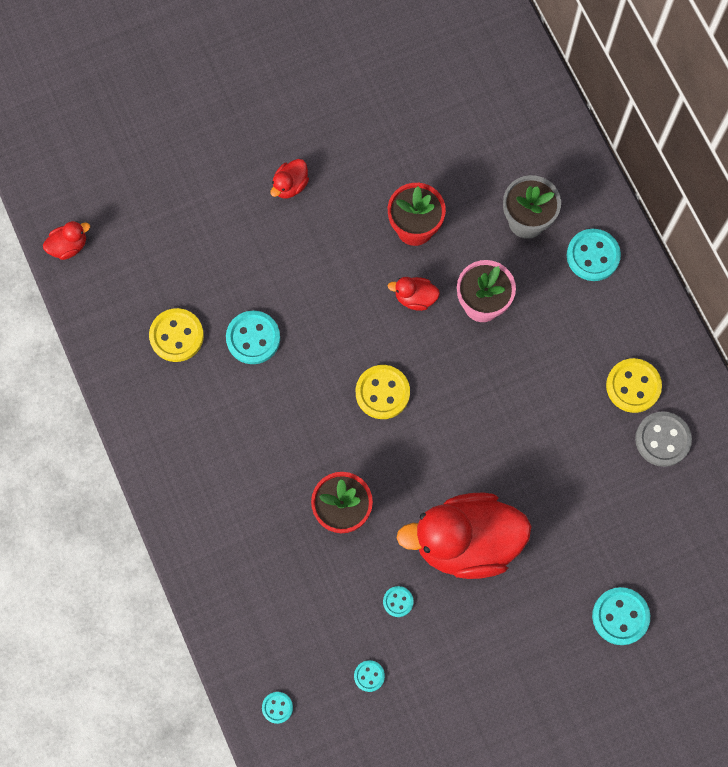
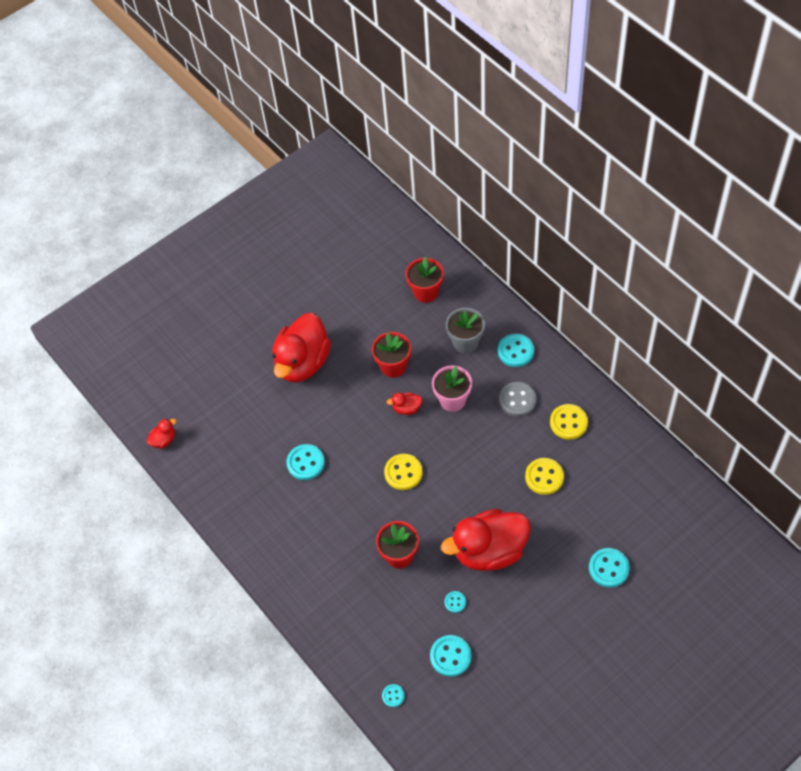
camera: 10 degrees left, 15 degrees down
yellow button [149,308,204,362] -> yellow button moved to [525,458,564,495]
red duck [271,159,309,198] -> red duck [273,313,331,382], size x2.42
turquoise button [354,660,385,692] -> turquoise button [430,635,471,677], size x1.86
grey button [635,411,692,467] -> grey button moved to [499,382,536,417]
none -> red flower pot [405,257,444,303]

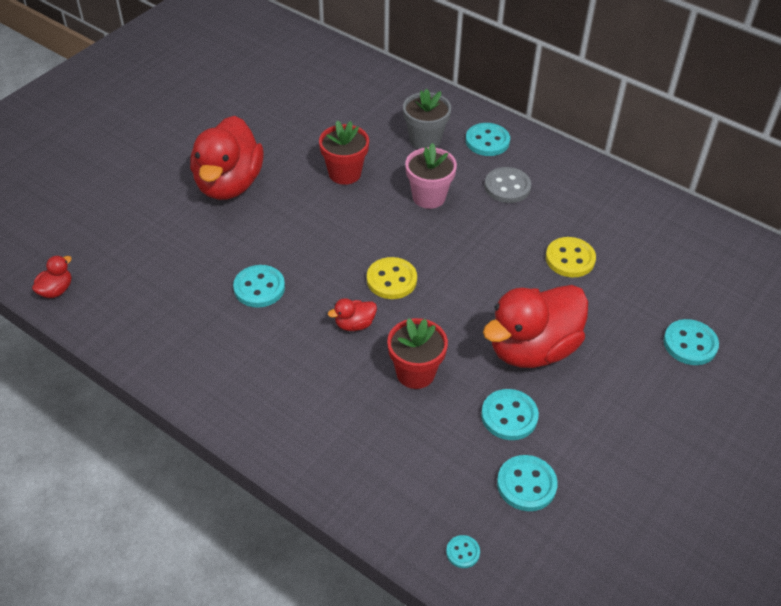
camera: 20 degrees left, 10 degrees down
red duck [386,392,423,415] -> red duck moved to [328,298,377,331]
red flower pot [405,257,444,303] -> none
turquoise button [445,591,466,613] -> turquoise button [481,389,539,440], size x1.86
yellow button [550,404,588,440] -> none

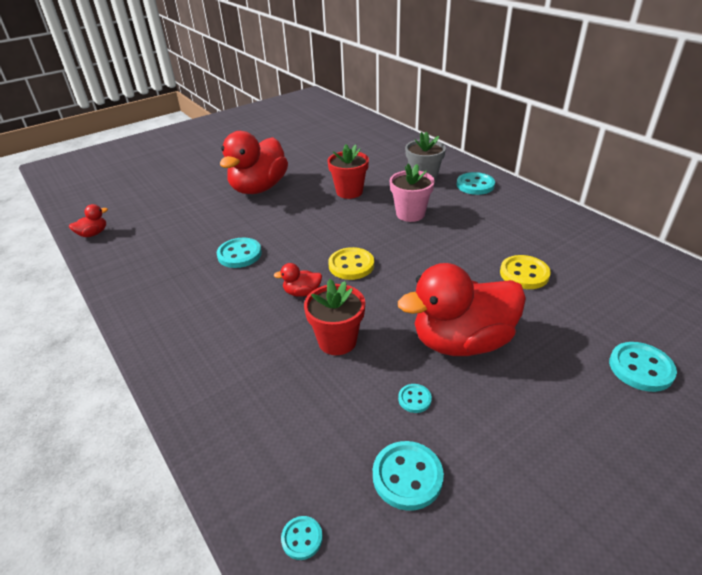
camera: 20 degrees right, 10 degrees down
turquoise button [481,389,539,440] -> turquoise button [398,384,432,413], size x0.54
grey button [485,167,531,203] -> none

